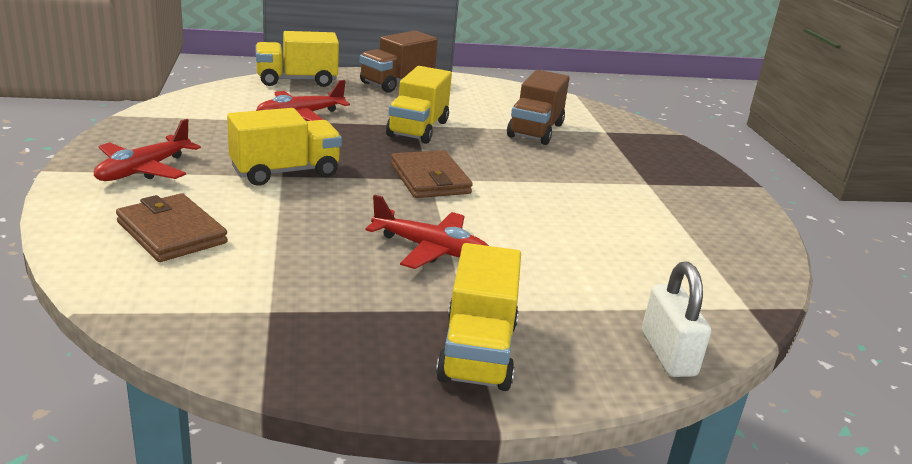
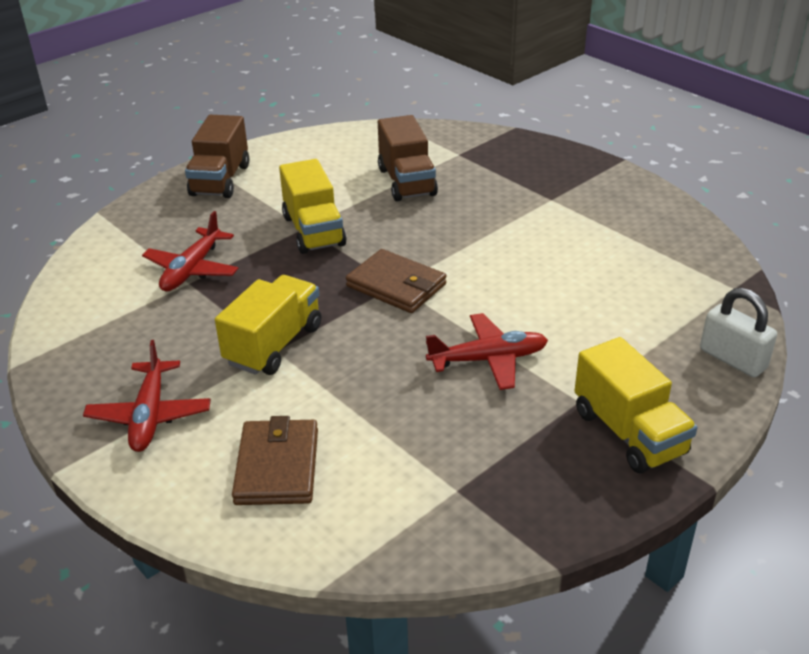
camera: 30 degrees left, 10 degrees up
brown wallet [116,193,228,262] -> brown wallet turned 75 degrees clockwise [232,416,318,505]
yellow truck [255,31,339,87] -> none

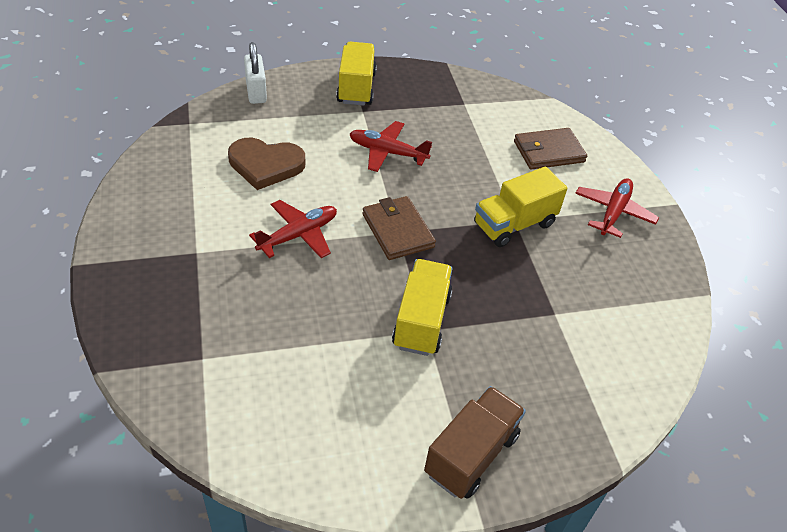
camera: 155 degrees left, 10 degrees up
red plane [142,211,239,292] -> red plane moved to [249,200,337,258]
brown wallet [232,416,318,505] -> brown wallet turned 45 degrees clockwise [514,128,587,170]
brown truck [378,115,438,201] -> none
none -> brown heart [228,138,305,190]

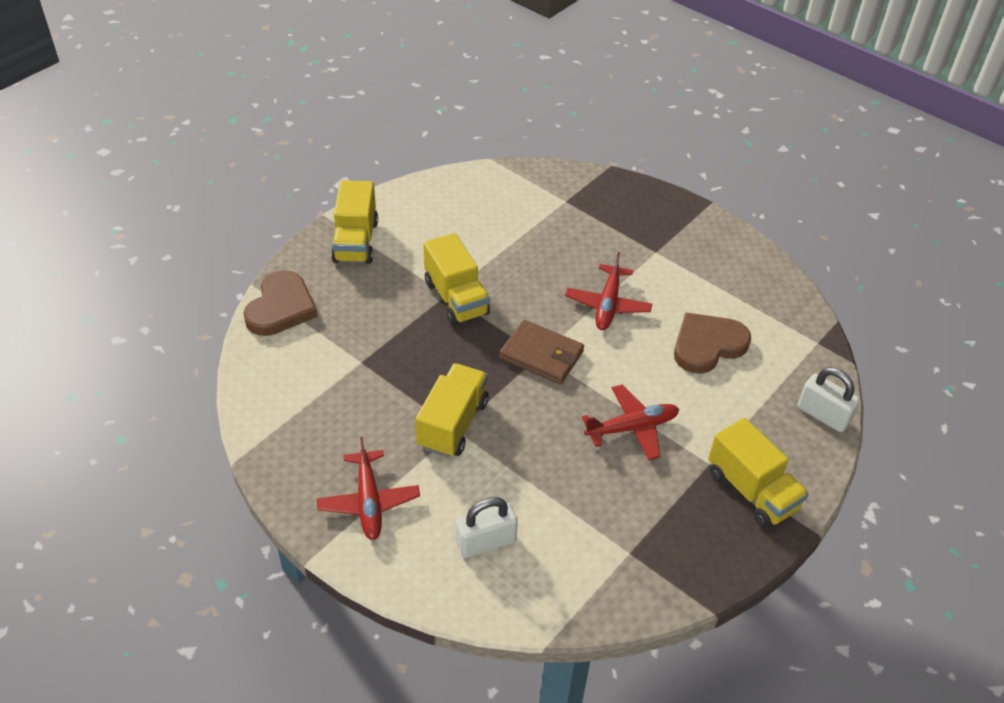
camera: 145 degrees right, 0 degrees up
brown truck [424,386,526,499] -> yellow truck [331,180,378,264]
brown wallet [514,128,587,170] -> white padlock [456,497,518,558]
none -> brown heart [243,270,318,336]

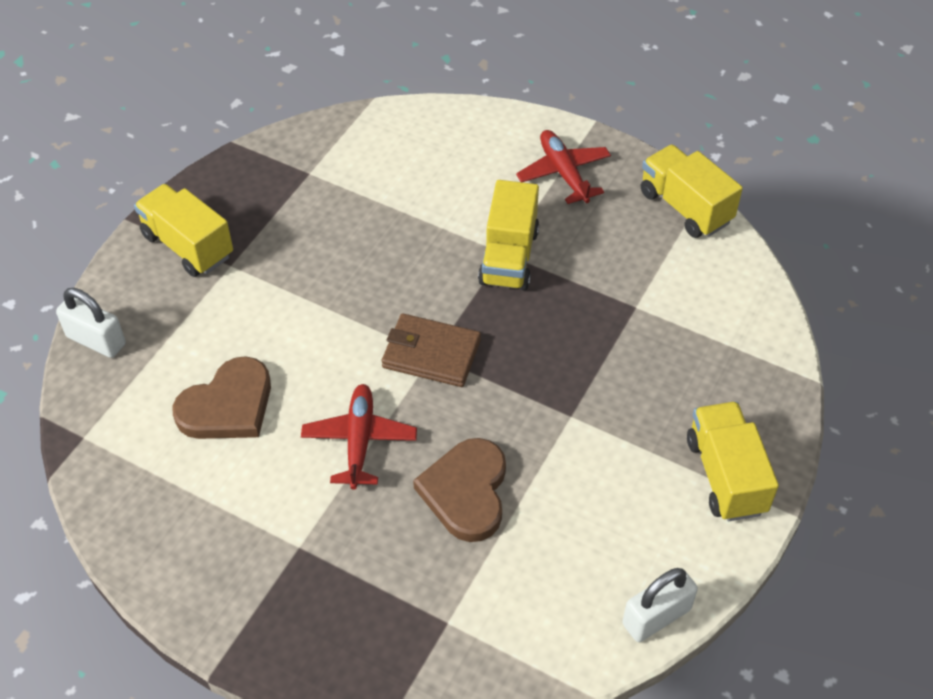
camera: 170 degrees right, 5 degrees up
brown heart [243,270,318,336] -> brown heart moved to [413,438,506,542]
yellow truck [423,233,490,325] -> yellow truck moved to [641,145,743,238]
white padlock [456,497,518,558] -> white padlock moved to [622,568,698,642]
red plane [582,384,679,460] -> none

